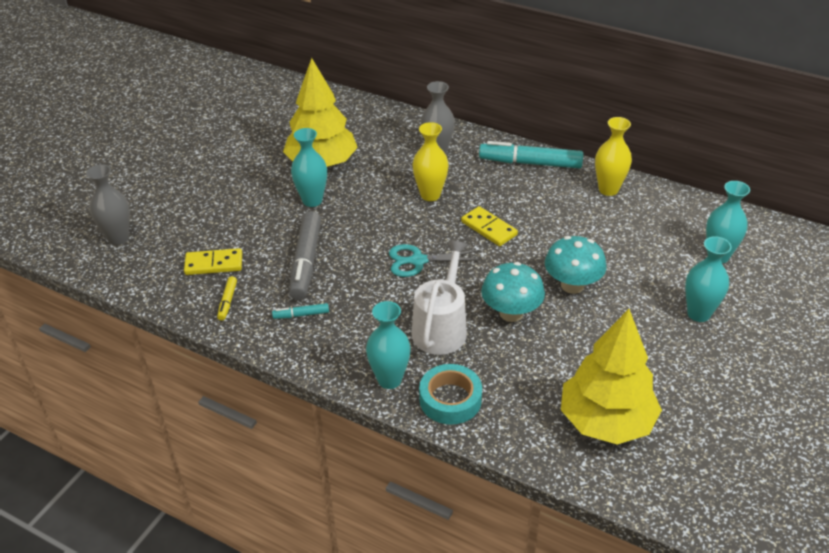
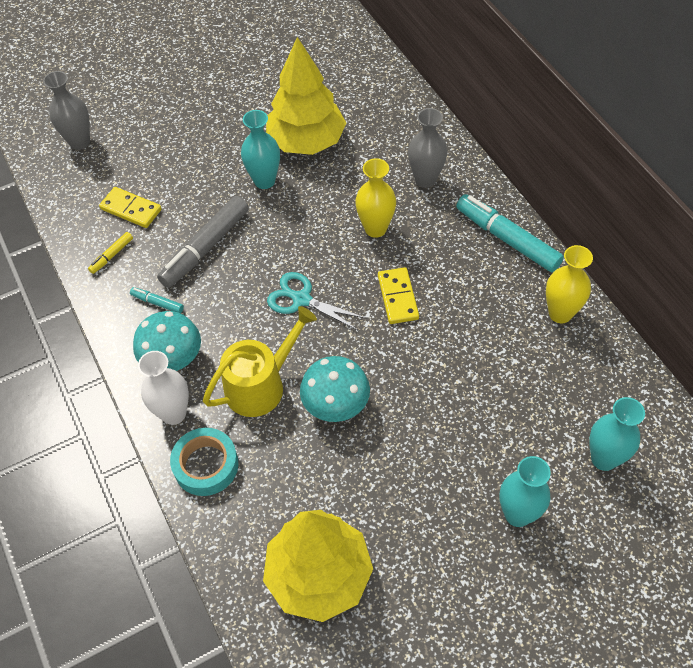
camera: 35 degrees right, 15 degrees up
turquoise vase [366,301,411,389] -> white vase [138,351,189,425]
white watering can [412,240,468,355] -> yellow watering can [203,306,317,417]
turquoise mushroom [545,236,607,294] -> turquoise mushroom moved to [133,311,201,371]

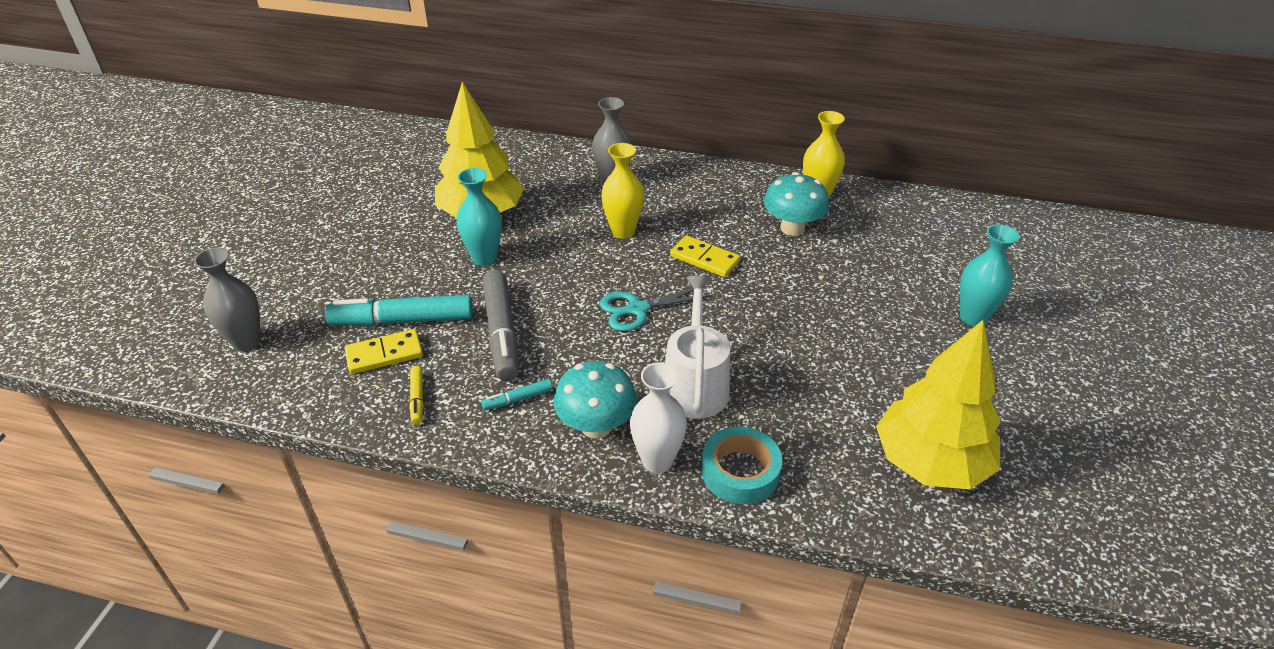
camera: 50 degrees left, 15 degrees down
yellow watering can [203,306,317,417] -> white watering can [665,276,730,419]
turquoise mushroom [300,356,370,422] -> turquoise mushroom moved to [764,172,829,236]
turquoise marker [456,194,564,273] -> turquoise marker moved to [325,295,473,326]
turquoise vase [589,397,645,471] -> none

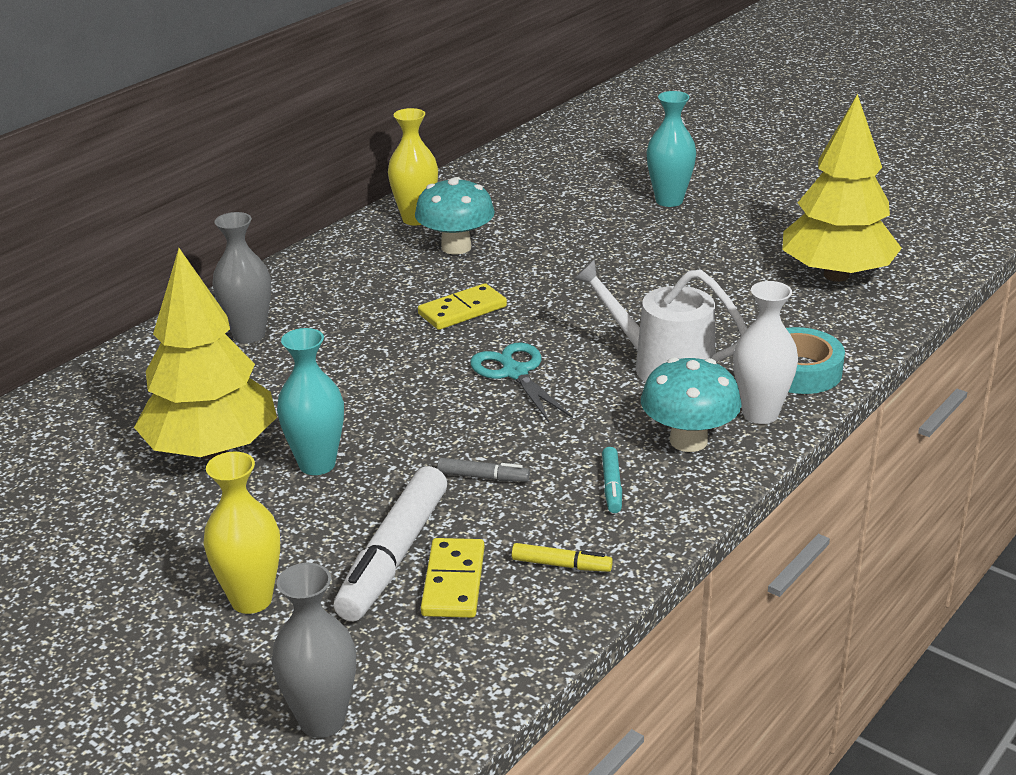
camera: 65 degrees left, 10 degrees down
turquoise marker [325,295,473,326] -> white marker [334,466,447,621]
grey marker [483,270,519,381] -> grey marker [437,458,530,482], size x0.46
turquoise scissors [600,288,713,331] -> turquoise scissors turned 150 degrees clockwise [470,343,573,422]
yellow vase [601,143,644,239] -> yellow vase moved to [203,452,280,614]

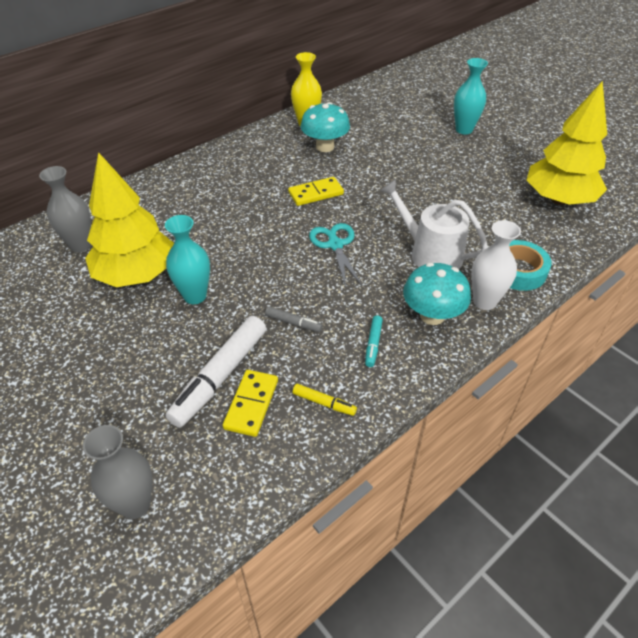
camera: 10 degrees right, 15 degrees up
yellow vase [203,452,280,614] -> none
grey vase [212,212,271,343] -> grey vase moved to [39,166,91,253]

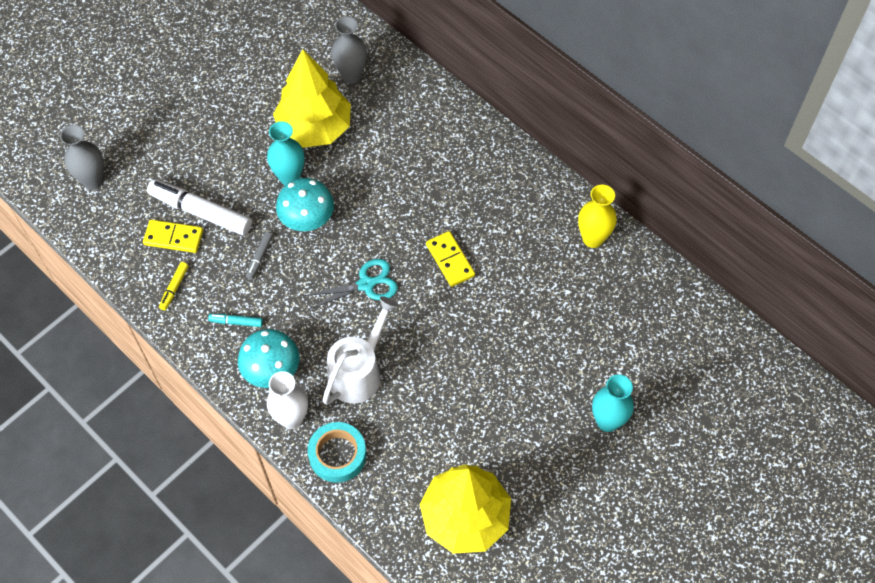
camera: 85 degrees right, 15 degrees up
turquoise mushroom [300,102,350,152] -> turquoise mushroom moved to [276,178,334,231]

